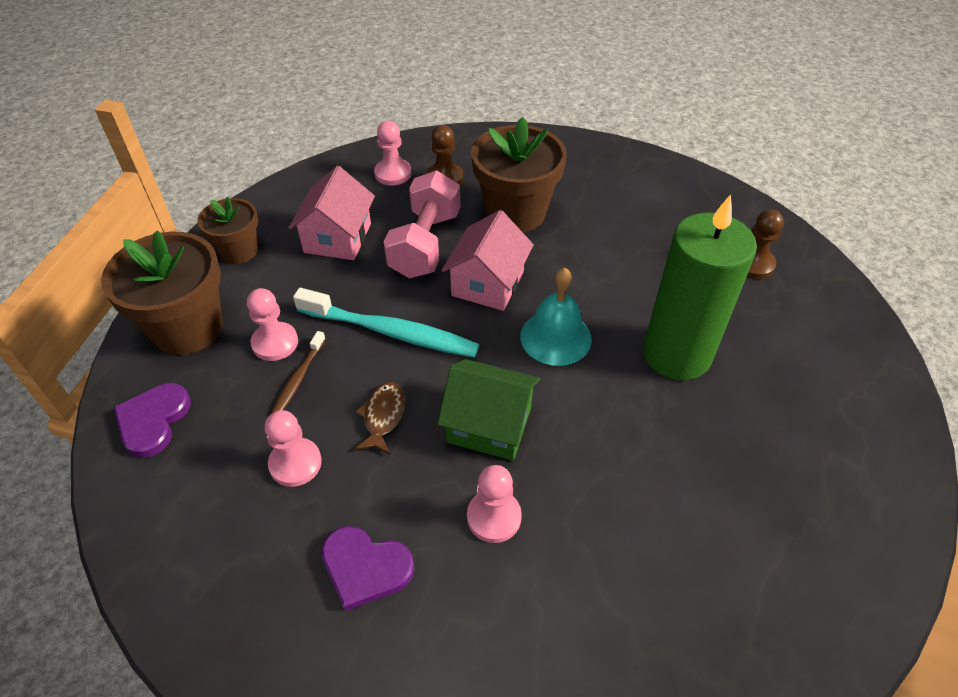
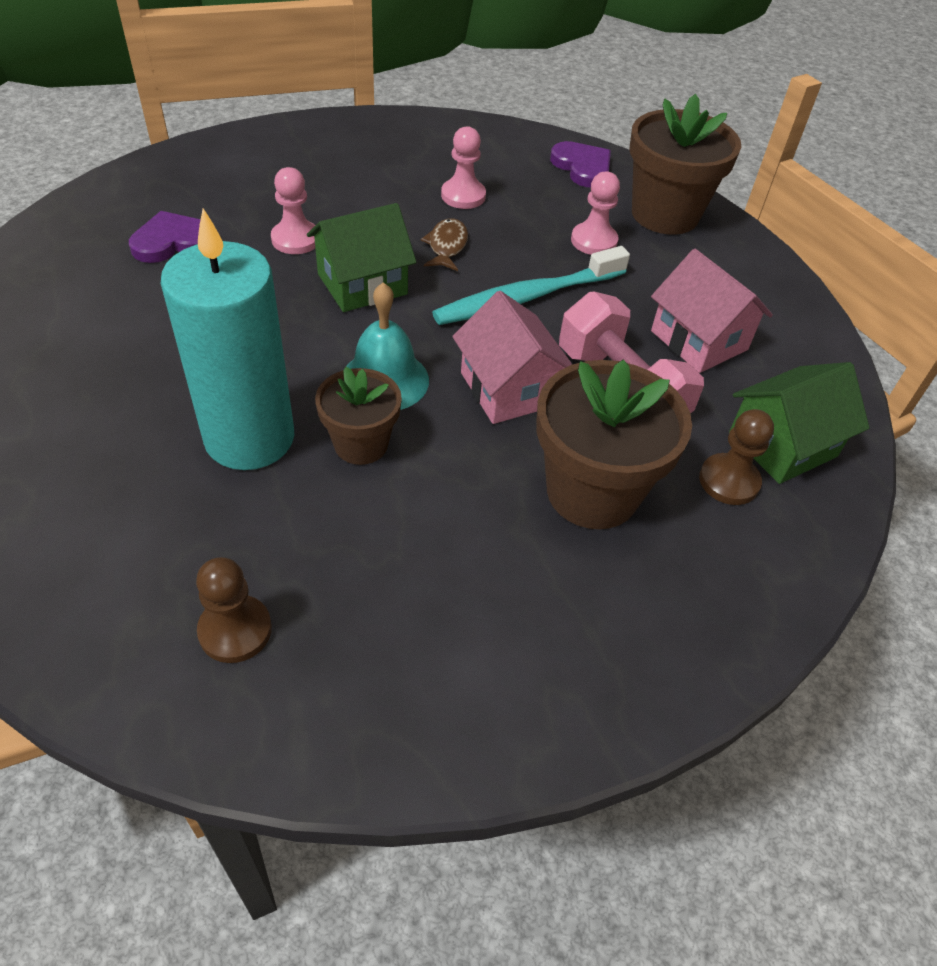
camera: 130 degrees right, 0 degrees up
brown flower pot [197,197,258,264] -> brown flower pot moved to [315,367,402,465]
brown toothbrush [271,331,326,414] -> none
purple heart [321,526,414,611] -> purple heart moved to [129,211,201,263]
brown fish [355,382,405,454] -> brown fish turned 135 degrees counterclockwise [421,218,468,271]
pink pawn [374,121,412,186] -> green house [729,362,869,484]
green candle [643,194,757,380] -> turquoise candle [161,208,294,470]

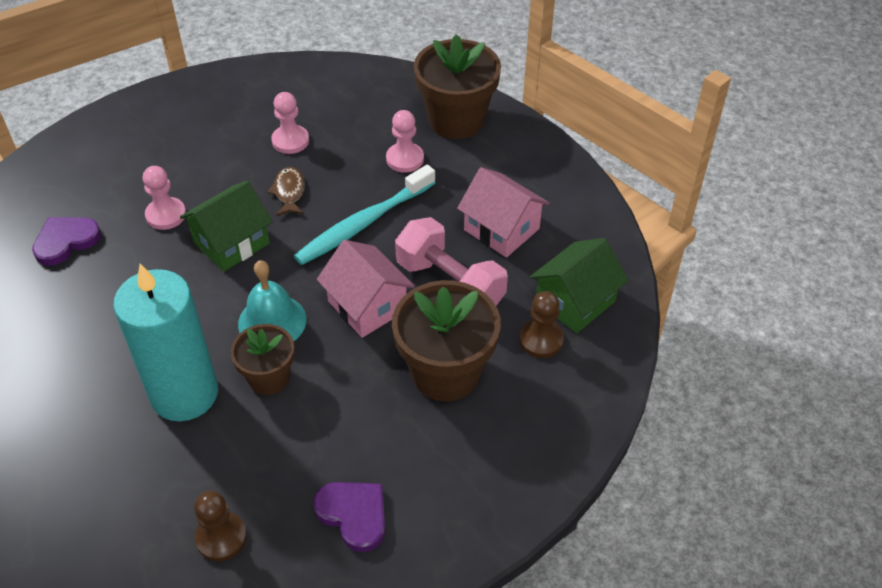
camera: 10 degrees left, 0 degrees up
purple heart [550,141,611,187] -> purple heart moved to [313,482,385,552]

